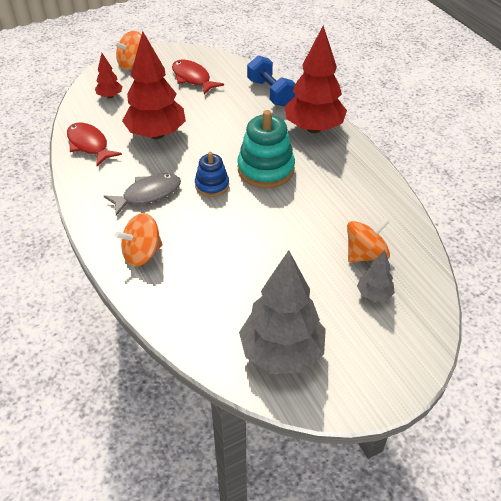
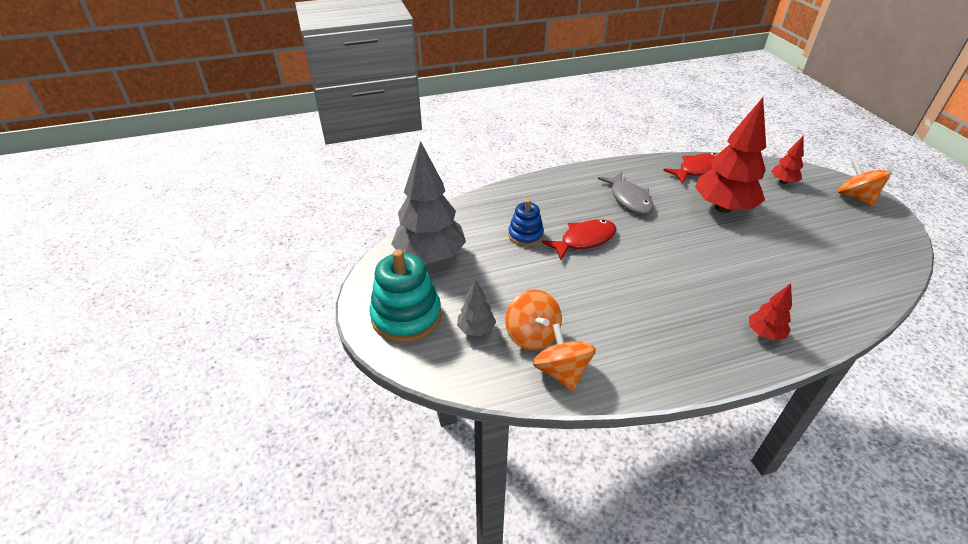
camera: 100 degrees right, 5 degrees down
orange spinning top [115,213,163,266] -> orange spinning top moved to [533,323,596,391]
red fish [172,60,224,95] -> red fish moved to [542,219,616,260]
blue stacking toy [195,152,229,197] -> blue stacking toy moved to [508,199,544,246]
turquoise stacking toy [237,110,295,188] -> turquoise stacking toy moved to [369,249,442,343]
blue dumbbell [247,55,296,107] -> none
red tree [285,25,347,133] -> red tree [749,283,792,341], size x0.47

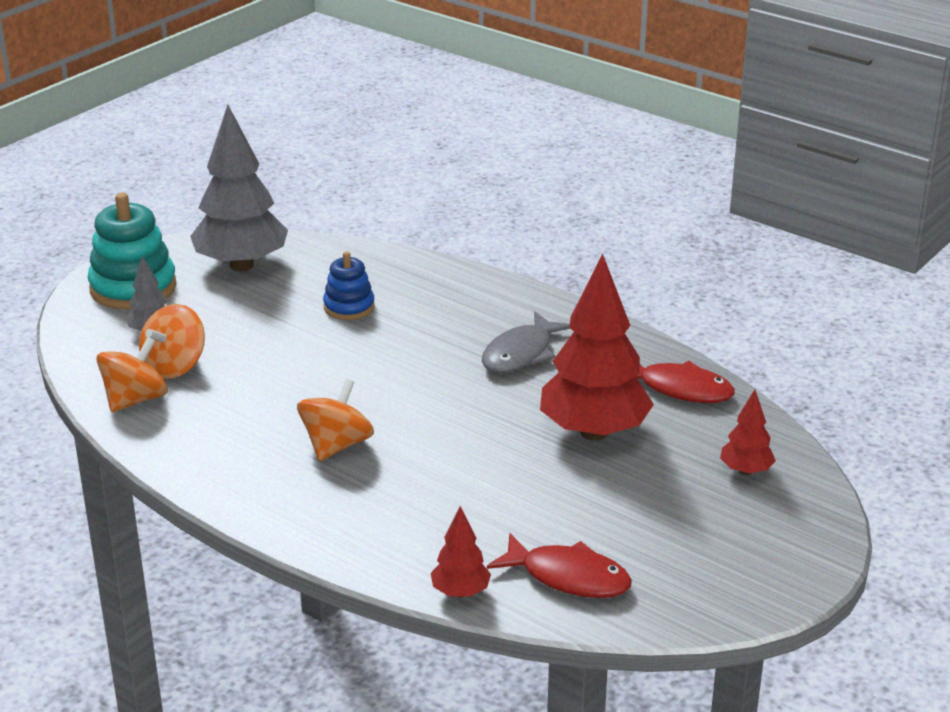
camera: 55 degrees right, 10 degrees down
red fish [542,219,616,260] -> red fish moved to [487,533,632,598]
red tree [749,283,792,341] -> red tree moved to [431,506,491,597]
orange spinning top [838,160,890,206] -> orange spinning top moved to [297,379,374,461]

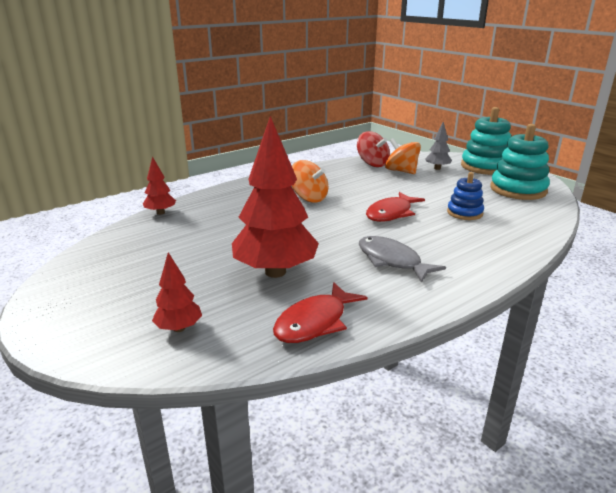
camera: 105 degrees right, 5 degrees down
orange spinning top [96,337,168,412] -> red spinning top [357,131,390,167]
grey tree [190,105,288,271] -> turquoise stacking toy [490,124,550,200]
red fish [487,533,632,598] -> red fish moved to [366,192,425,222]

